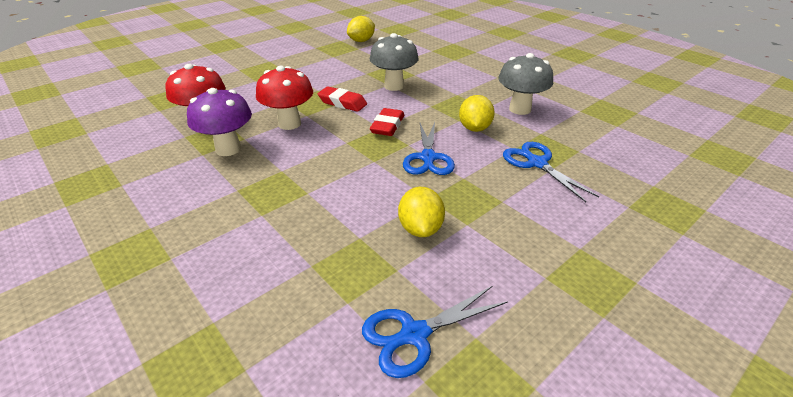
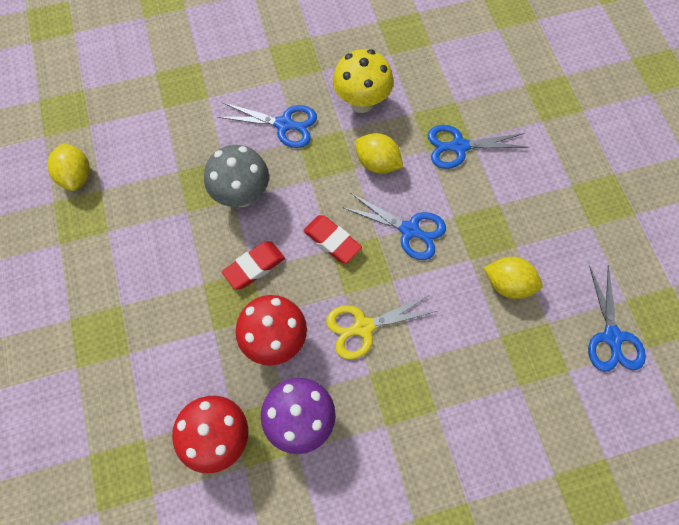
camera: 65 degrees left, 30 degrees up
grey mushroom [498,53,553,115] -> yellow mushroom [333,49,394,113]
none -> blue scissors [218,103,317,148]
none -> yellow scissors [326,295,437,360]

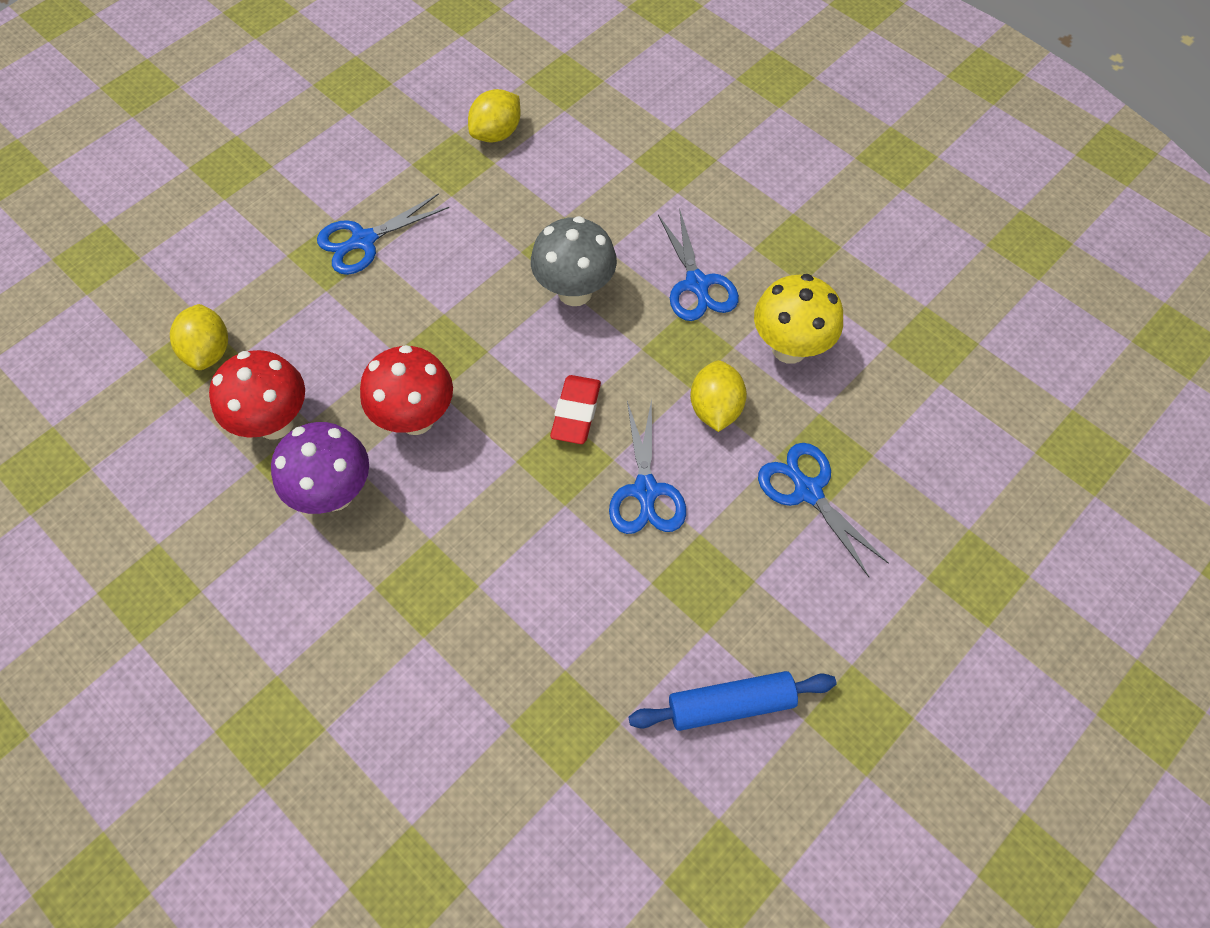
camera: 60 degrees right, 5 degrees down
red eraser [222,241,285,290] -> none
yellow scissors [326,295,437,360] -> none
yellow lemon [484,257,543,299] -> yellow lemon moved to [170,304,228,370]
blue scissors [588,264,646,372] -> blue scissors moved to [317,193,449,275]
none -> blue rolling pin [629,671,836,731]

